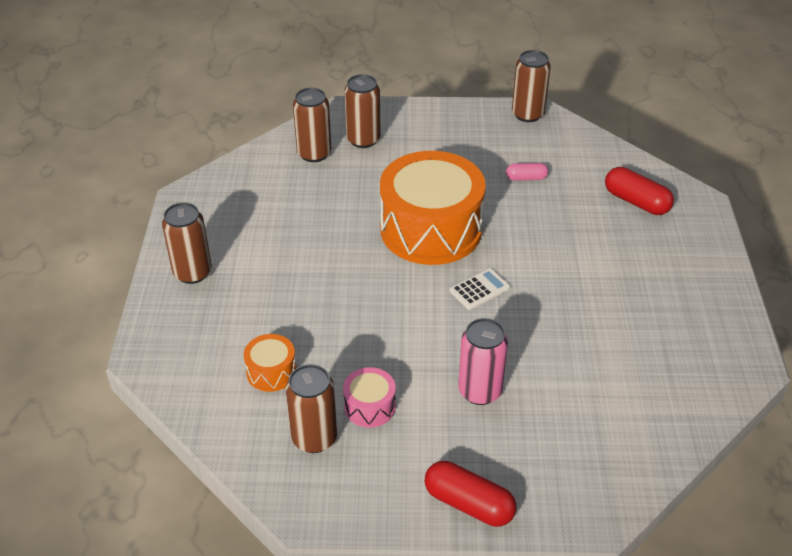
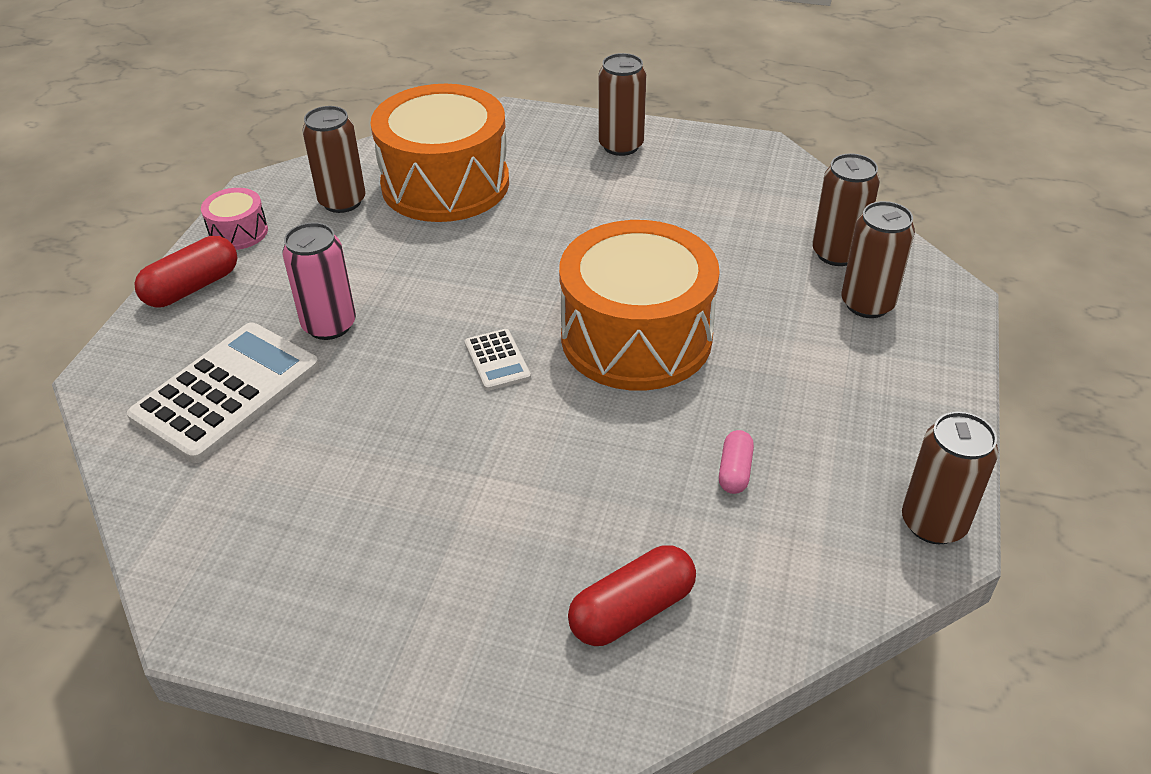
camera: 105 degrees right, 0 degrees up
orange drum [244,334,296,392] -> orange drum [371,84,509,222], size x2.34
pink drum [343,367,396,428] -> pink drum moved to [201,188,268,250]
none -> white calculator [127,323,319,463]

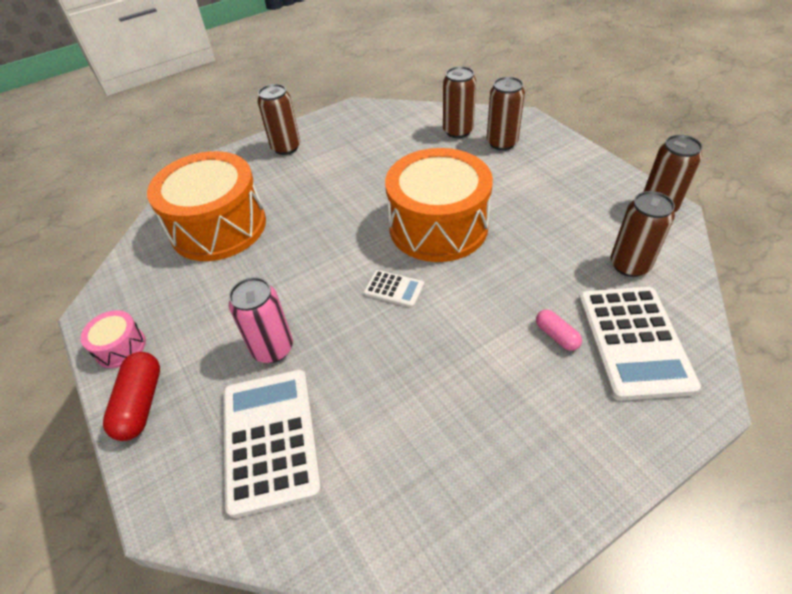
camera: 45 degrees left, 5 degrees up
brown can [302,106,366,213] -> brown can moved to [611,191,675,277]
red capsule [568,545,696,646] -> white calculator [578,287,701,401]
pink capsule [719,430,754,494] -> pink capsule moved to [536,309,582,351]

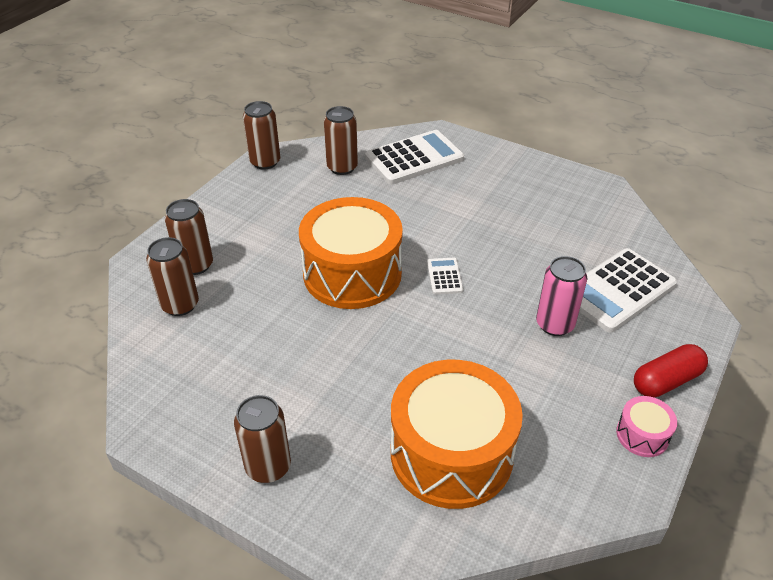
camera: 120 degrees left, 5 degrees down
pink capsule [536,309,582,351] -> none

